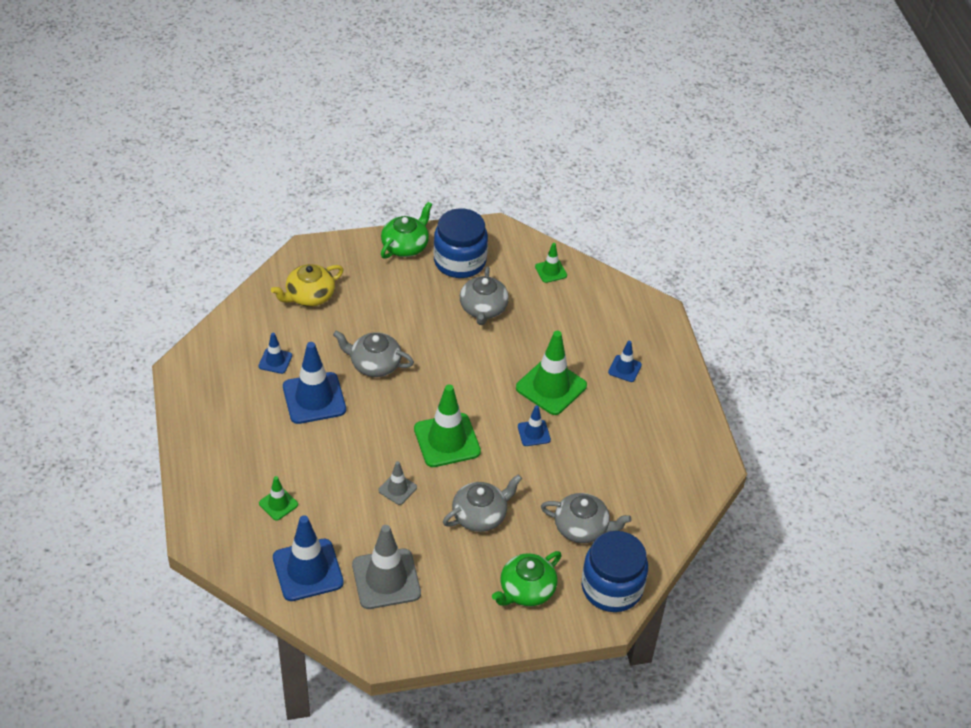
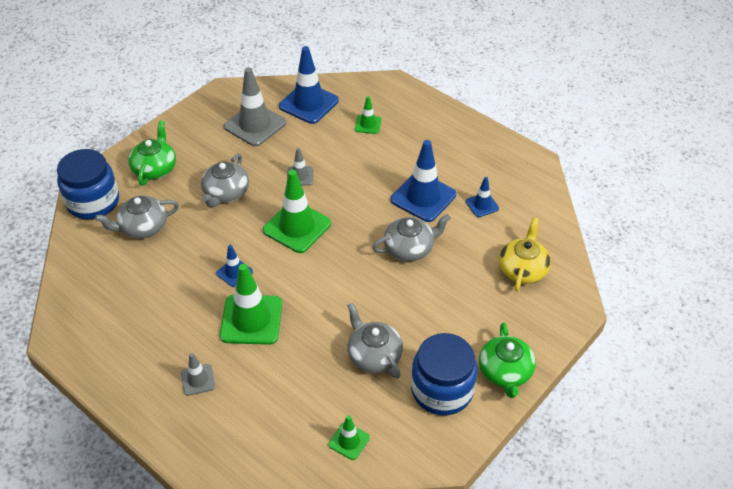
camera: 145 degrees right, 0 degrees up
blue traffic cone [608,341,642,382] -> grey traffic cone [181,353,215,396]

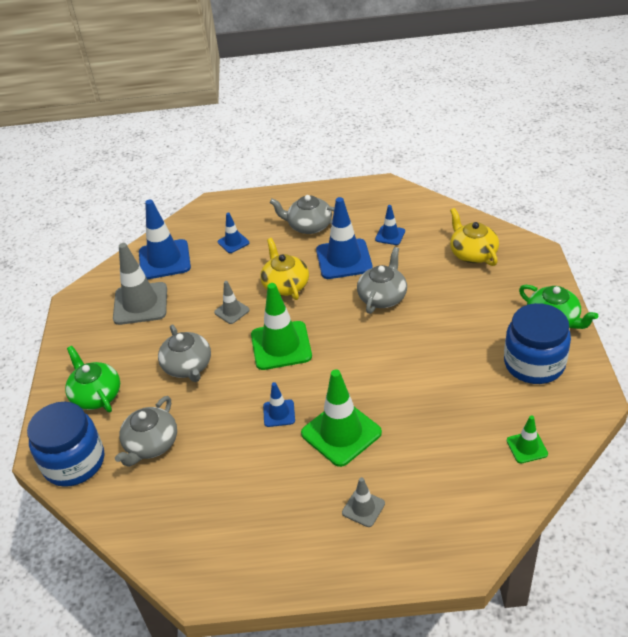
camera: 40 degrees left, 5 degrees down
grey teapot [347,303,403,379] -> grey teapot moved to [269,195,334,234]
green traffic cone [355,96,381,134] -> blue traffic cone [218,212,249,253]
none -> yellow teapot [260,238,309,300]

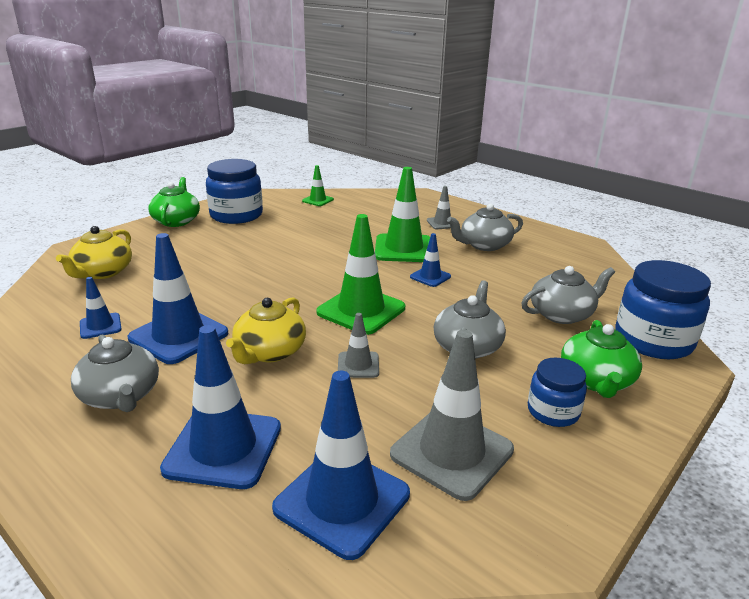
camera: 140 degrees left, 15 degrees down
blue traffic cone [218,212,249,253] -> blue traffic cone [160,325,281,489], size x1.96
grey teapot [357,247,407,314] -> grey teapot moved to [447,204,523,251]
none -> blue jar [528,358,587,427]

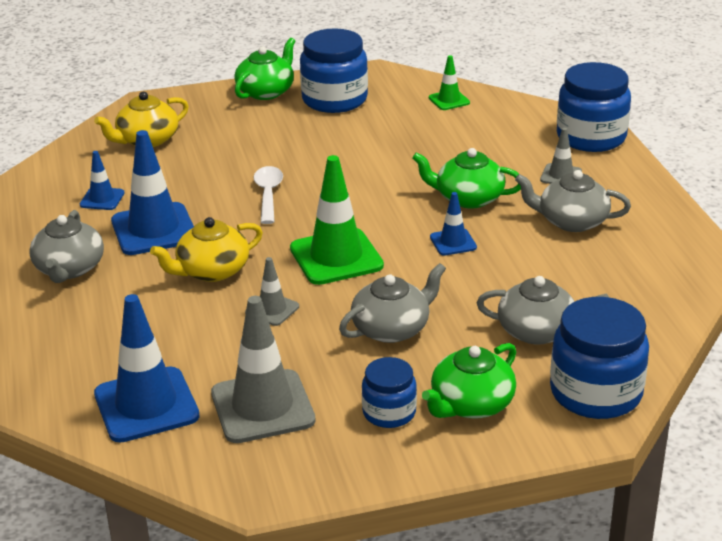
camera: 35 degrees right, 5 degrees up
blue traffic cone [160,325,281,489] -> none
green traffic cone [375,167,430,262] -> green teapot [412,148,521,209]
none -> white spoon [253,166,283,224]
none -> blue jar [557,62,631,152]

